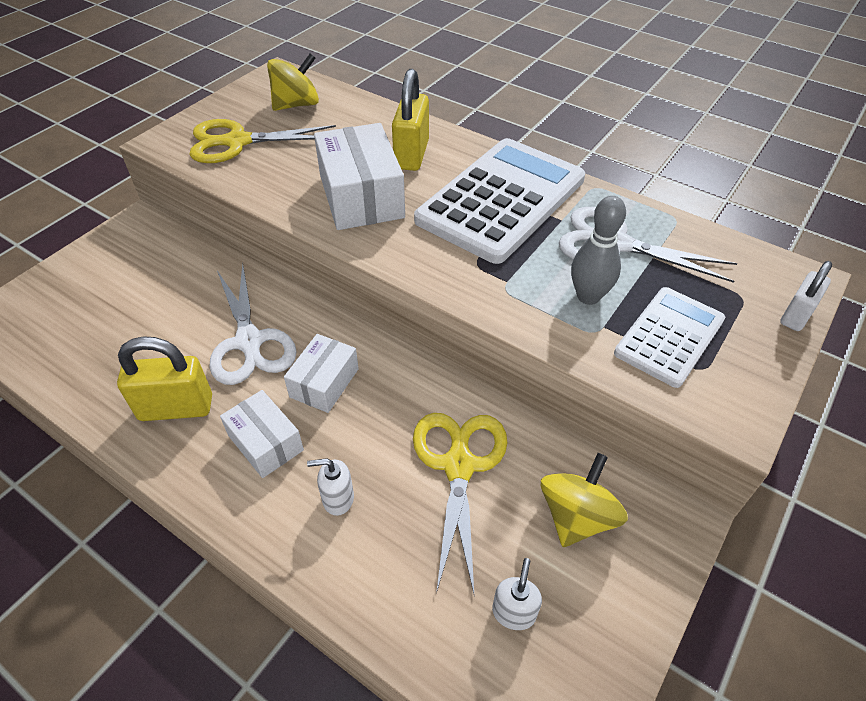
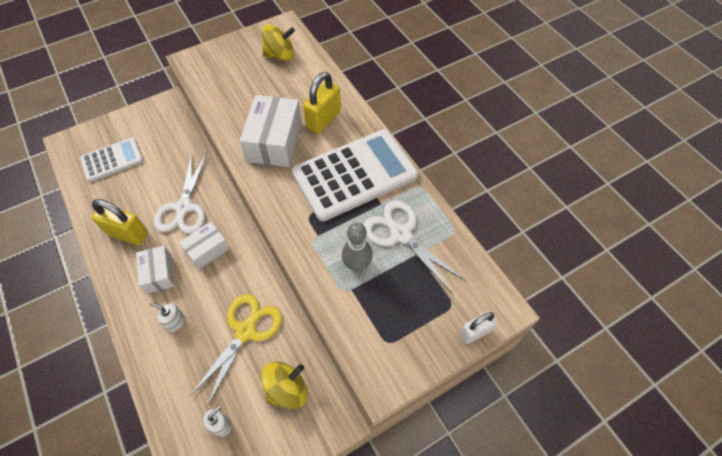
camera: 25 degrees right, 10 degrees up
yellow scissors [189,119,336,163] -> none
white calculator [614,287,725,388] -> white calculator moved to [80,138,143,182]

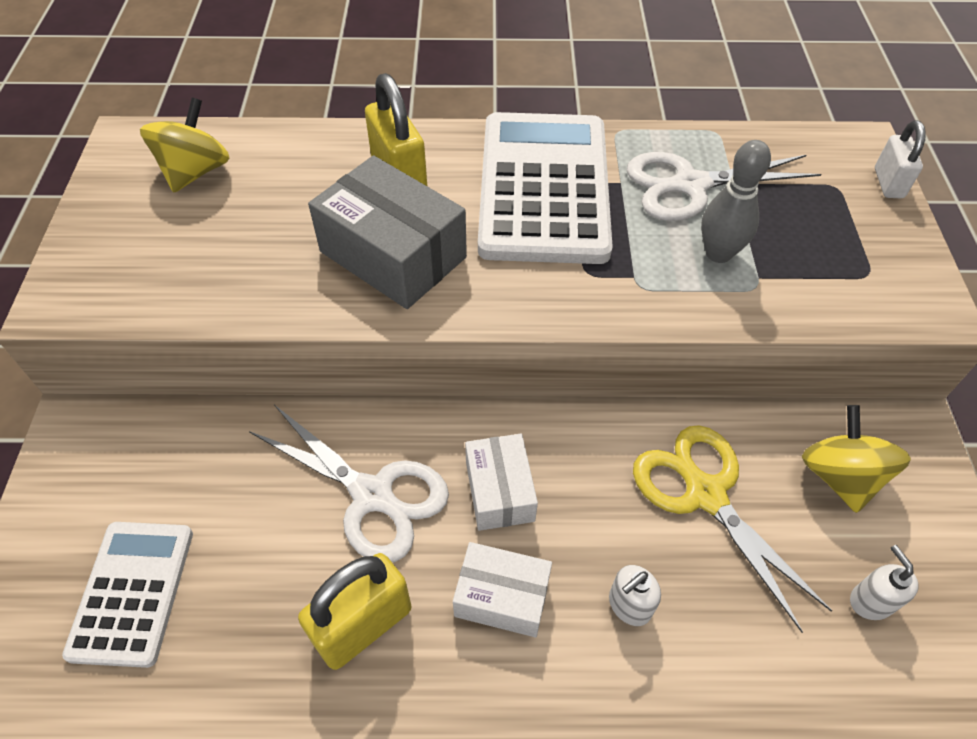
camera: 60 degrees left, 5 degrees down
white box [239,95,302,167] -> grey box [308,155,467,309]

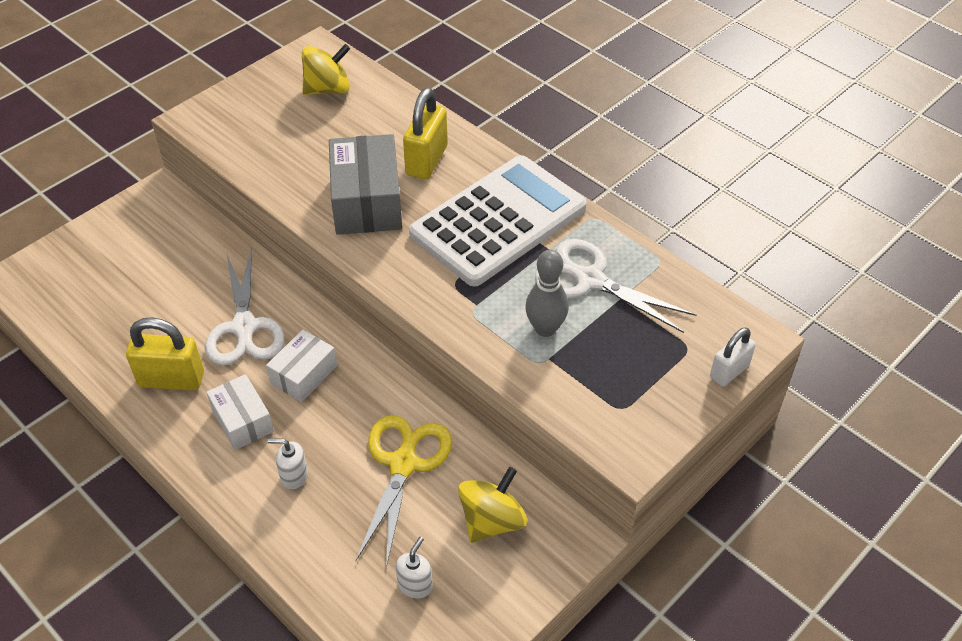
camera: 45 degrees right, 5 degrees down
white calculator [62,522,193,668] -> none

